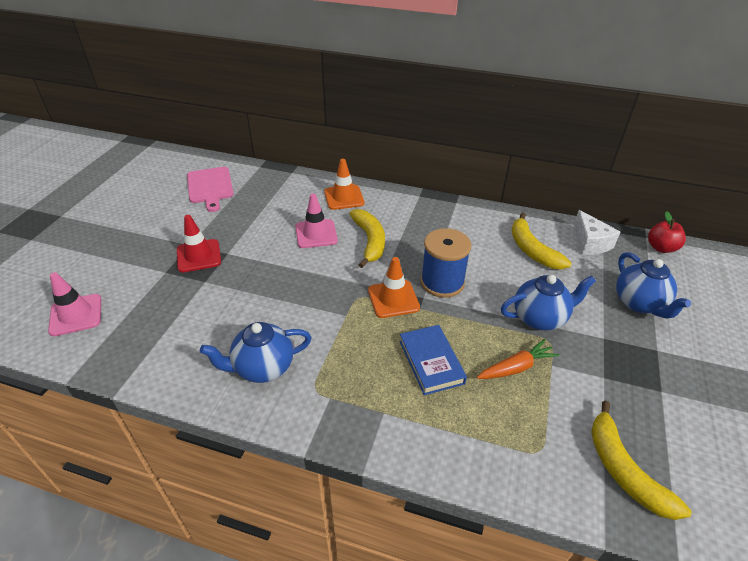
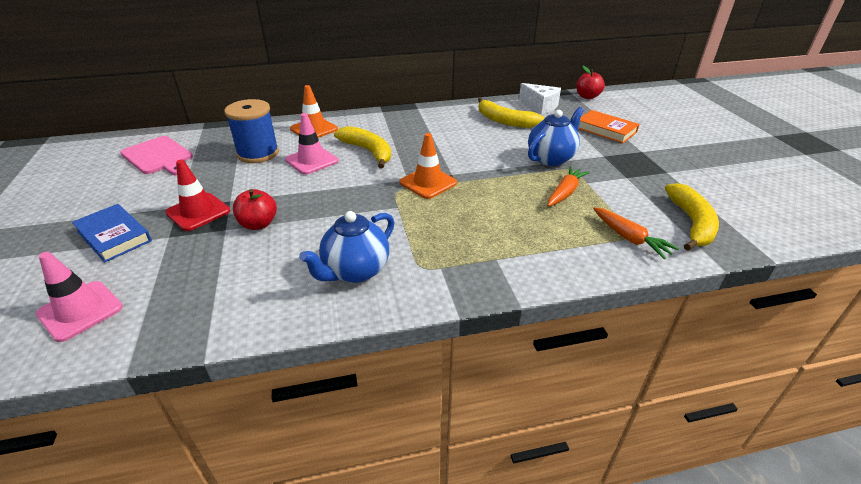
camera: 30 degrees left, 5 degrees down
blue book [400,325,467,395] -> blue book moved to [72,204,152,262]
blue spool [421,228,471,298] -> blue spool moved to [224,99,279,163]
yellow banana [591,401,692,520] -> yellow banana turned 120 degrees counterclockwise [665,183,719,251]
blue teapot [616,252,691,318] -> orange book [578,110,639,143]
none -> red apple [233,189,277,230]
none -> orange carrot [593,207,680,259]

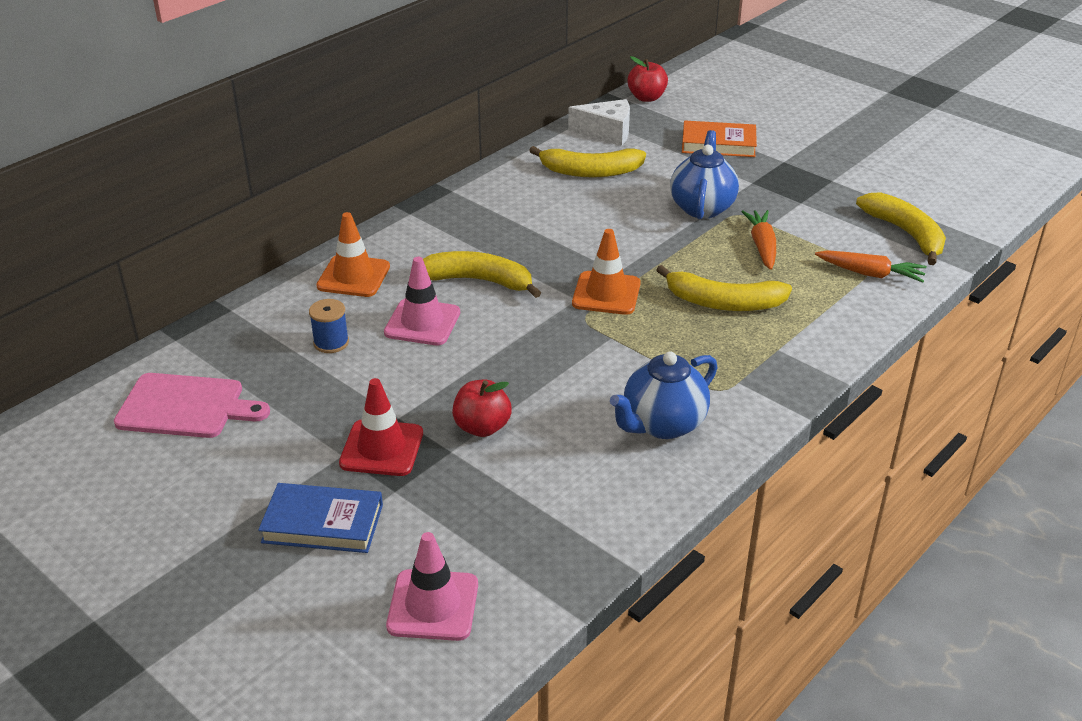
camera: 35 degrees left, 0 degrees up
blue spool [224,99,279,163] -> blue spool [309,299,349,353], size x0.53
blue teapot [299,211,395,283] -> blue teapot turned 45 degrees clockwise [610,352,718,439]
none -> yellow banana [656,265,792,311]

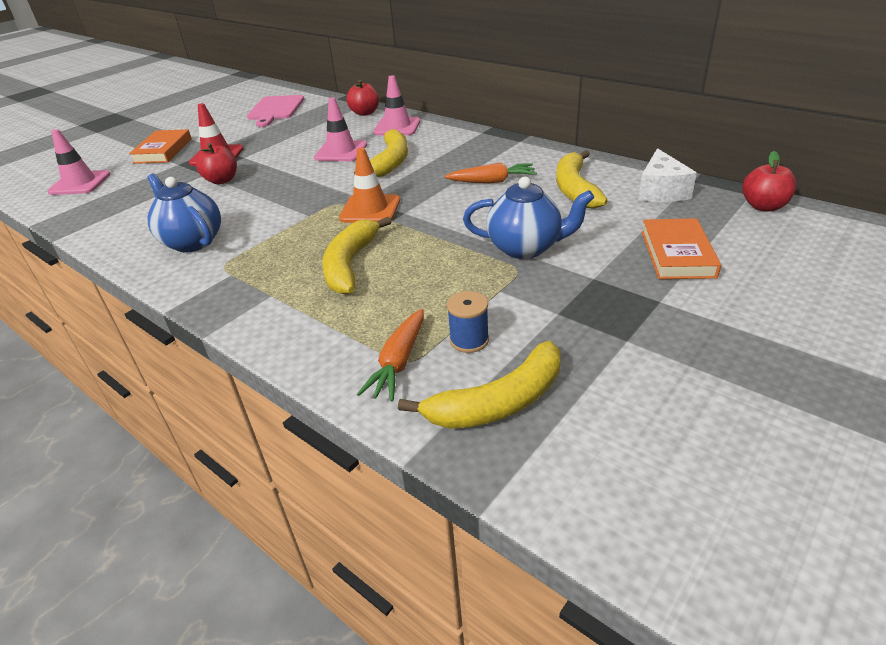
camera: 90 degrees right, 0 degrees up
blue book [258,483,383,553] -> orange book [129,129,192,164]
blue spool [309,299,349,353] -> blue spool moved to [447,291,489,353]
orange traffic cone [316,212,390,297] -> pink traffic cone [373,75,420,135]
orange carrot [741,210,776,270] -> orange carrot moved to [444,163,537,183]
none -> red apple [346,80,379,116]

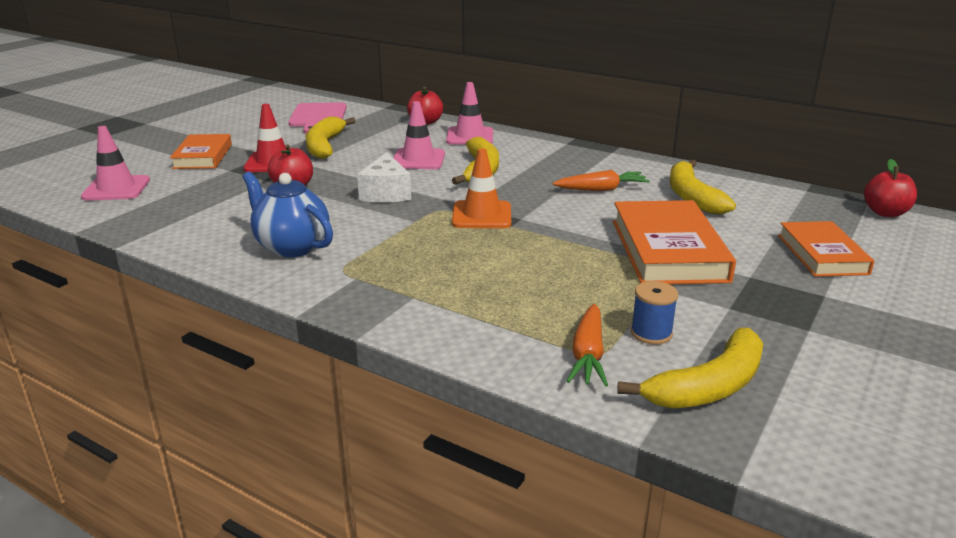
camera: 10 degrees left, 10 degrees down
yellow banana [322,217,392,295] -> yellow banana moved to [306,116,355,159]
blue teapot [463,177,594,259] -> orange book [613,200,736,284]
white cheese [638,148,697,202] -> white cheese moved to [357,152,411,202]

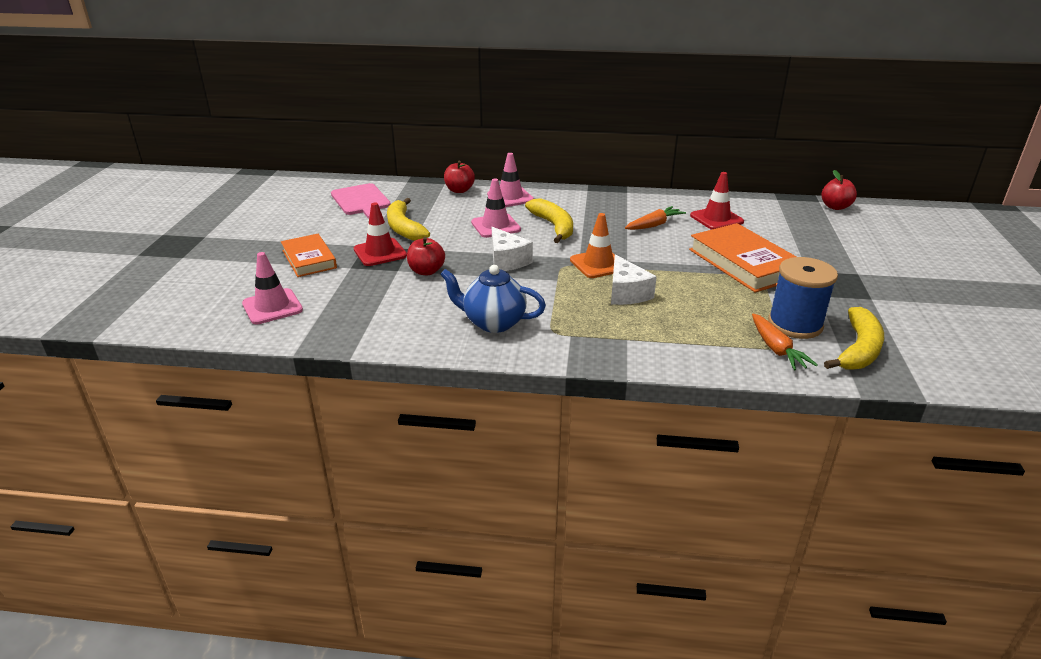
camera: 25 degrees left, 5 degrees up
blue spool [631,281,678,345] -> blue spool [768,257,838,339], size x1.88
yellow banana [670,160,736,214] -> red traffic cone [690,172,744,230]
orange book [778,221,874,277] -> none
none -> white cheese [611,254,657,305]

